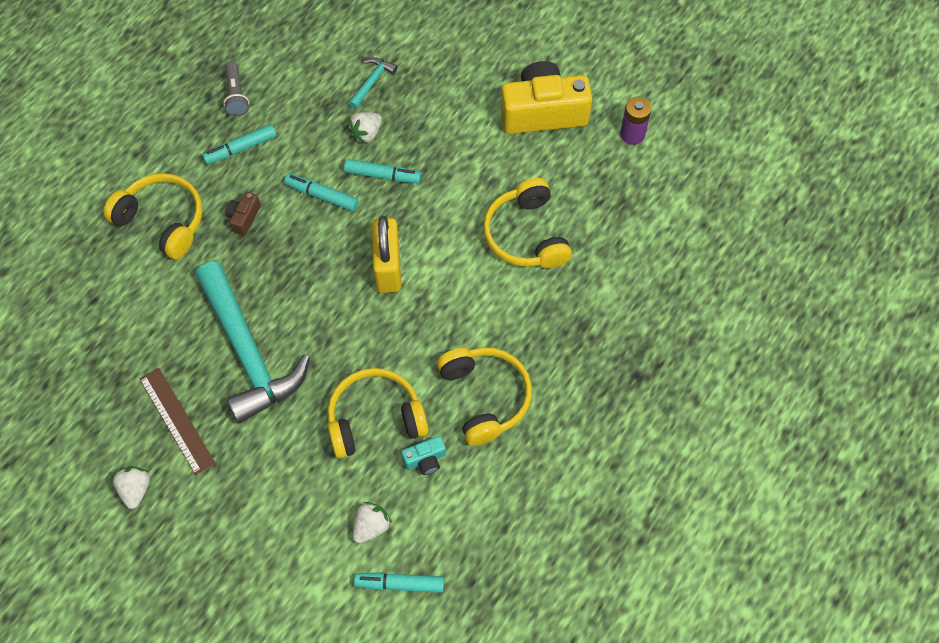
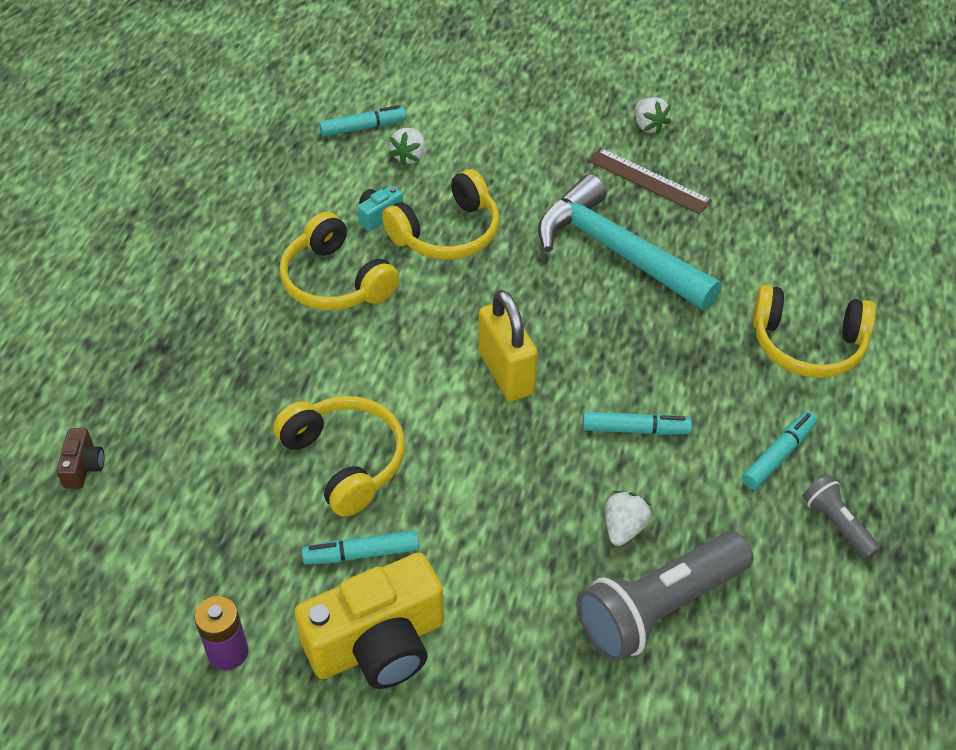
camera: 160 degrees right, 15 degrees down
brown camera [225,192,261,236] -> brown camera moved to [56,428,105,489]
turquoise marker [344,159,421,183] -> turquoise marker moved to [302,530,419,564]
turquoise hammer [349,57,398,109] -> grey flashlight [576,531,753,662]

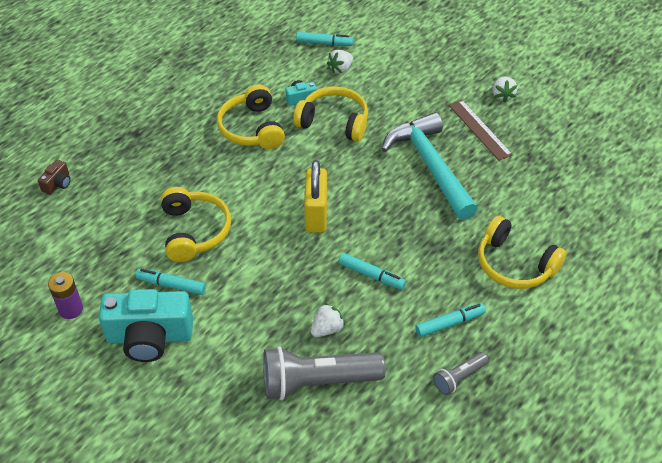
camera: 25 degrees right, 0 degrees up
yellow camera [294,553,444,689] -> turquoise camera [99,289,193,362]
yellow headphones [382,169,499,260] -> yellow headphones turned 150 degrees counterclockwise [293,86,368,142]
grey flashlight [802,475,881,560] -> grey flashlight turned 120 degrees counterclockwise [433,352,489,395]

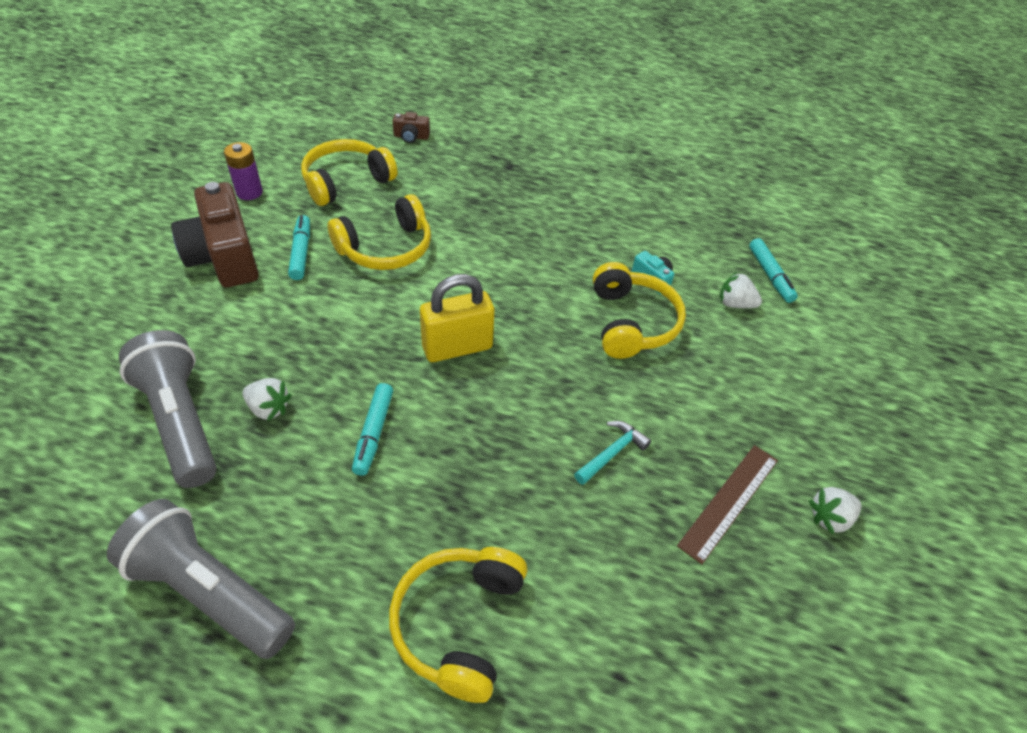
camera: 65 degrees right, 0 degrees up
turquoise camera [99,289,193,362] -> brown camera [171,182,259,287]
yellow headphones [217,85,285,149] -> yellow headphones moved to [301,139,397,206]
turquoise hammer [382,112,478,220] -> turquoise hammer [574,421,651,485], size x0.41
turquoise marker [415,303,486,337] -> none
grey flashlight [433,352,489,395] -> grey flashlight [107,499,295,659], size x2.00

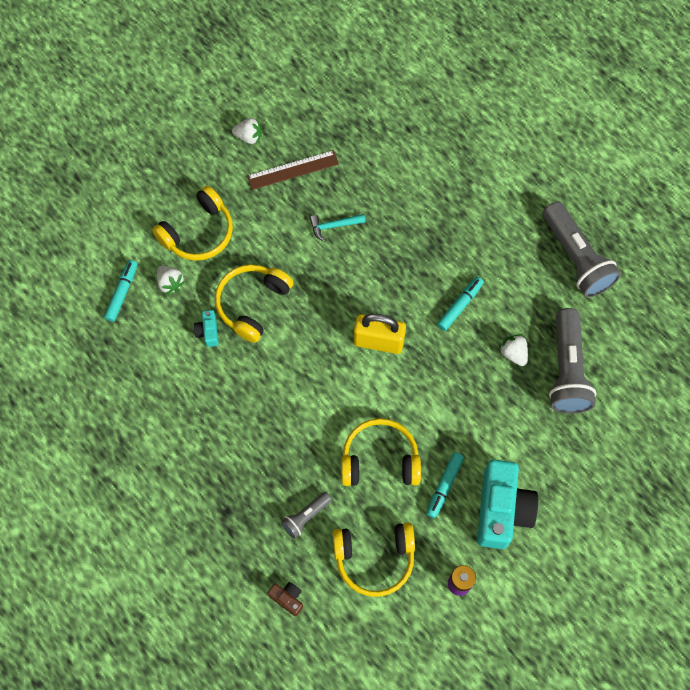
camera: 145 degrees left, 20 degrees up
brown camera [171,182,259,287] -> turquoise camera [477,460,538,549]
yellow headphones [389,547,527,703] -> yellow headphones moved to [152,186,233,261]
none -> grey flashlight [281,492,332,538]

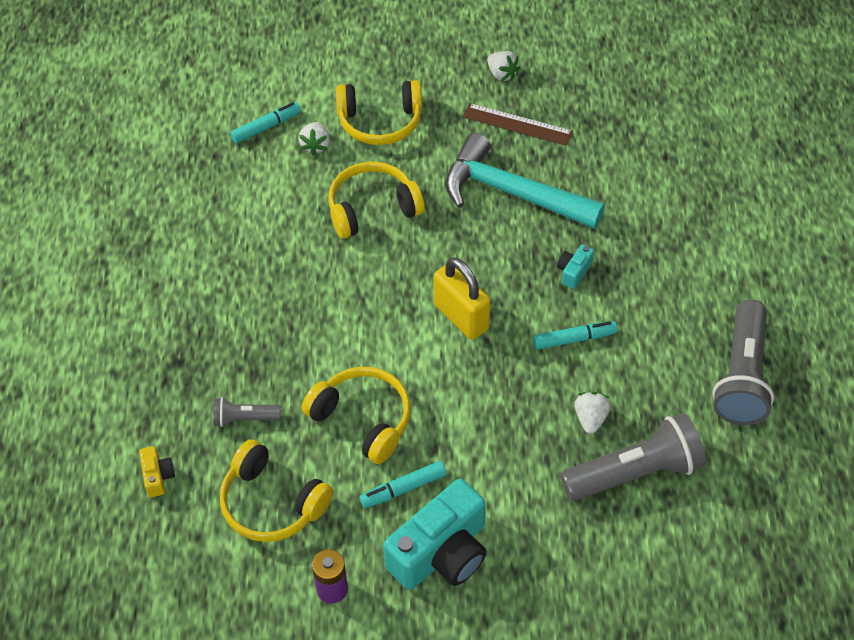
camera: 40 degrees right, 15 degrees down
turquoise camera [194,310,219,347] -> turquoise camera moved to [557,244,594,289]
brown camera [267,582,303,616] -> yellow camera [139,446,175,497]
turquoise hammer [310,214,366,242] -> turquoise hammer [445,133,605,229], size x2.43
grey flashlight [549,308,596,414] -> grey flashlight turned 150 degrees counterclockwise [561,413,706,501]

